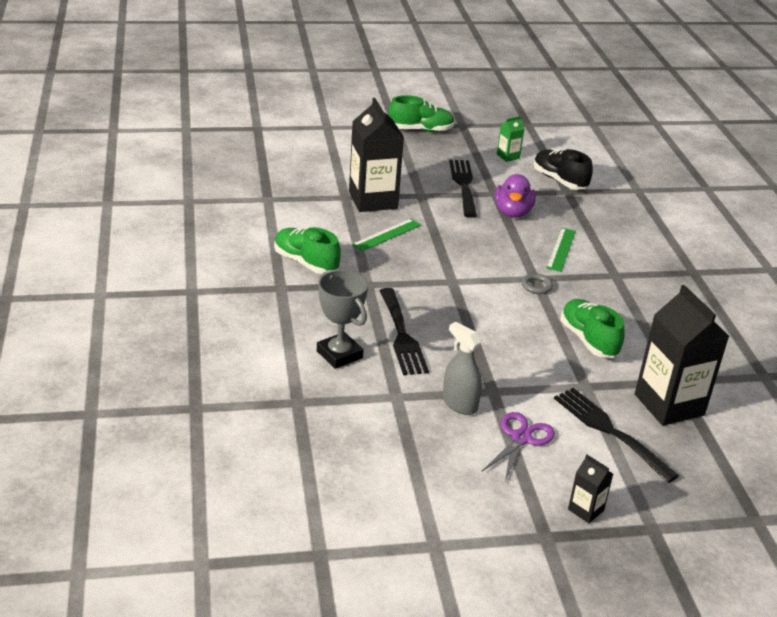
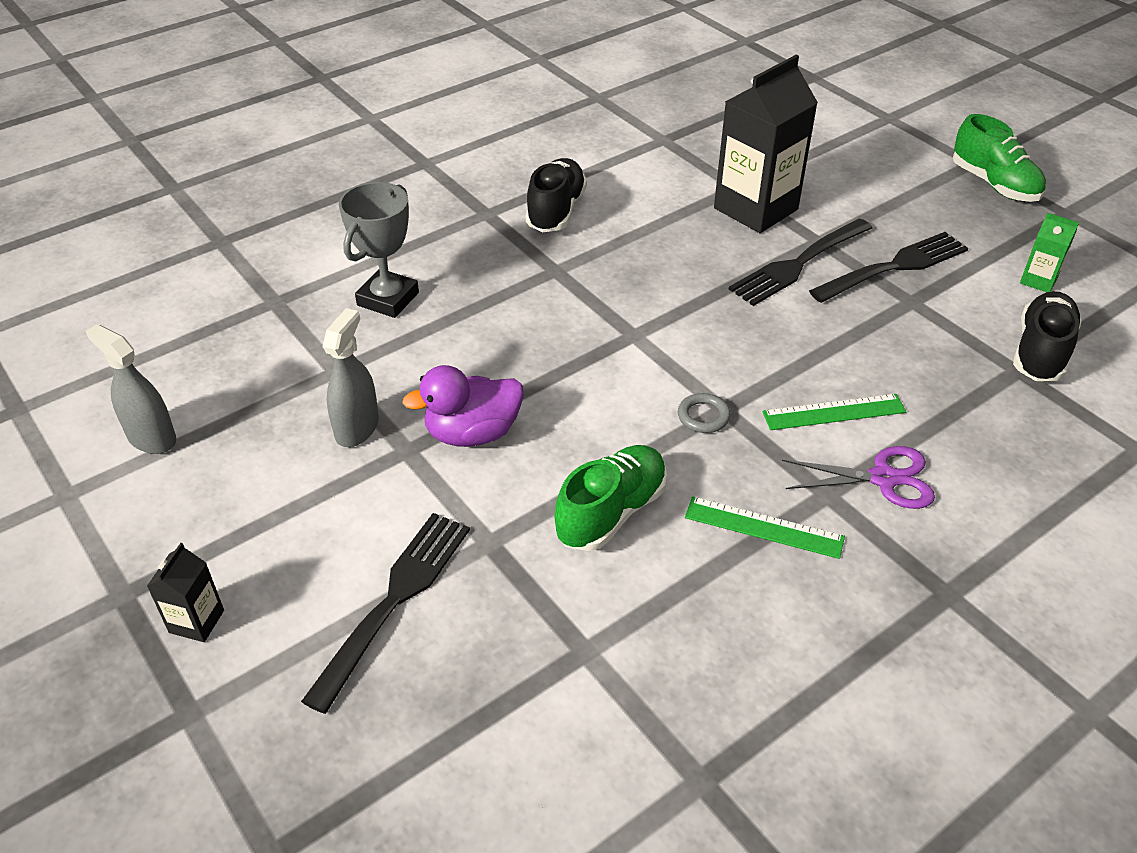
camera: 65 degrees right, 10 degrees up
green shoe [274,227,341,274] -> black shoe [526,158,587,232]
green ruler [352,219,421,251] -> green ruler moved to [685,496,845,559]
black fork [379,288,429,375] -> black fork moved to [729,218,872,306]
purple scissors [481,412,555,481] -> purple scissors moved to [782,446,935,509]
purple duck [495,174,536,218] -> purple duck moved to [402,365,524,447]
black carton [635,285,729,426] -> none
none -> grey spray bottle [86,324,176,454]

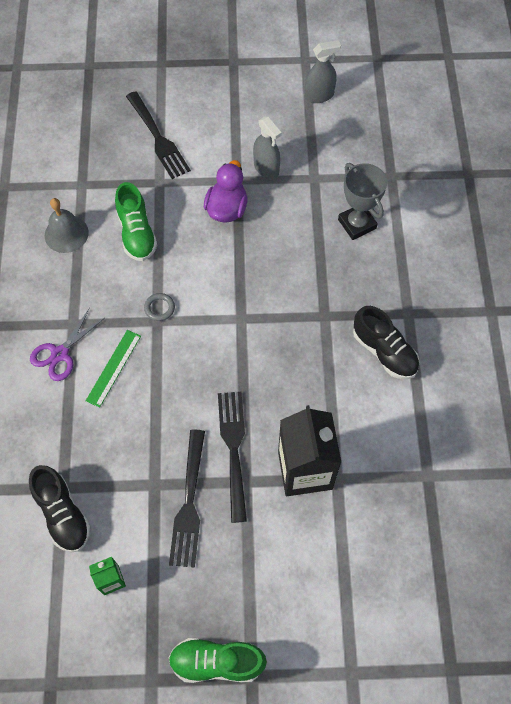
camera: 125 degrees right, 20 degrees up
black carton [147,543,224,642] -> none
green ruler [685,496,845,559] -> none
none -> grey bell [45,198,89,253]

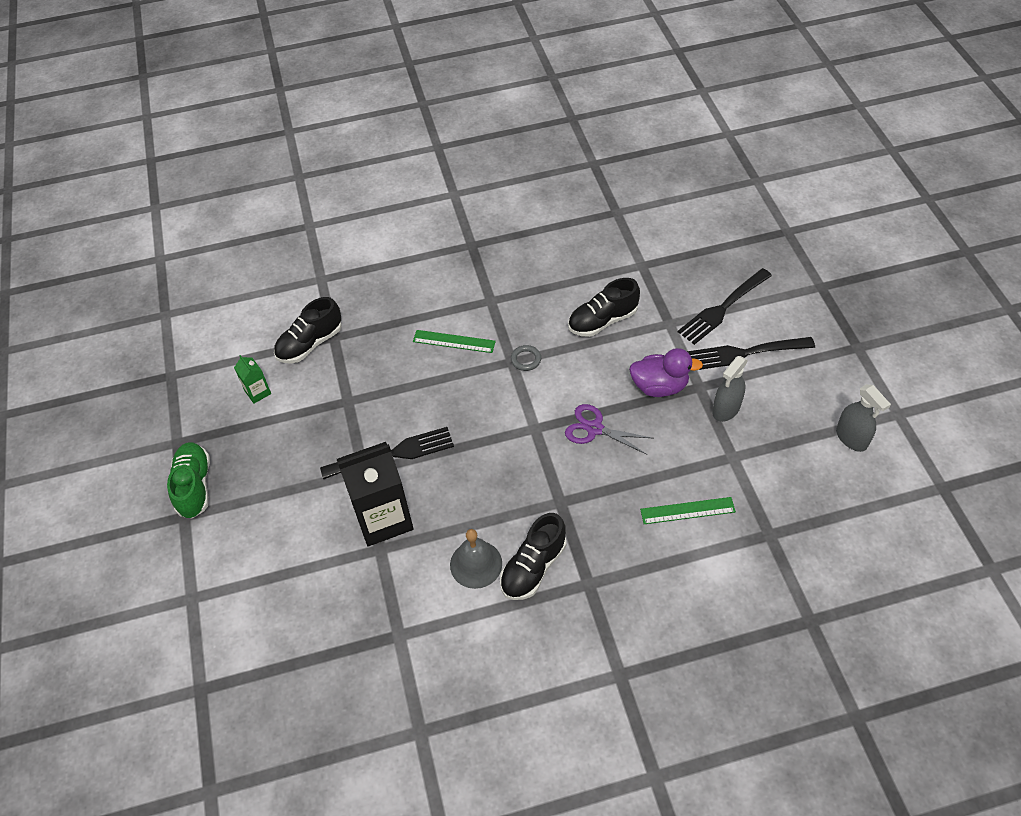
camera: 80 degrees right, 10 degrees down
purple scissors [30,308,105,381] -> purple scissors moved to [565,404,652,455]
grey bell [45,198,89,253] -> grey bell moved to [450,529,502,589]
green shoe [115,182,157,261] -> black shoe [568,278,640,337]
black fork [169,430,205,568] -> black fork moved to [688,337,815,370]
grey trophy [338,163,387,240] -> green ruler [640,497,736,524]

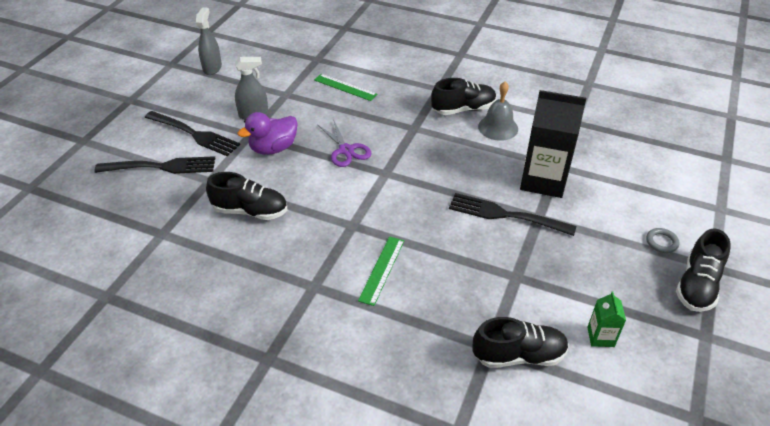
camera: 145 degrees left, 10 degrees down
green shoe [167,442,210,519] -> black shoe [676,229,731,312]
green ruler [413,330,496,353] -> green ruler turned 60 degrees clockwise [358,236,404,306]
grey ring [511,345,541,371] -> grey ring moved to [646,228,679,253]
purple duck [629,348,703,397] -> purple duck turned 75 degrees counterclockwise [237,112,298,155]

